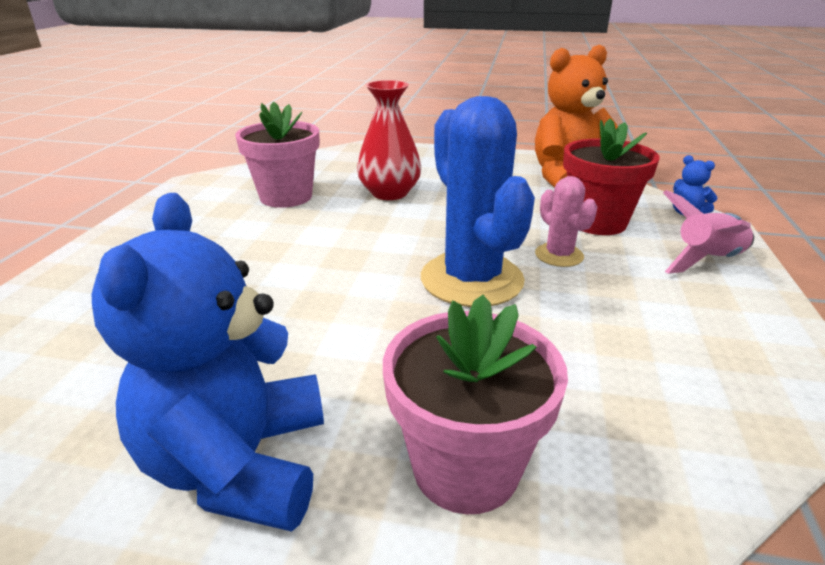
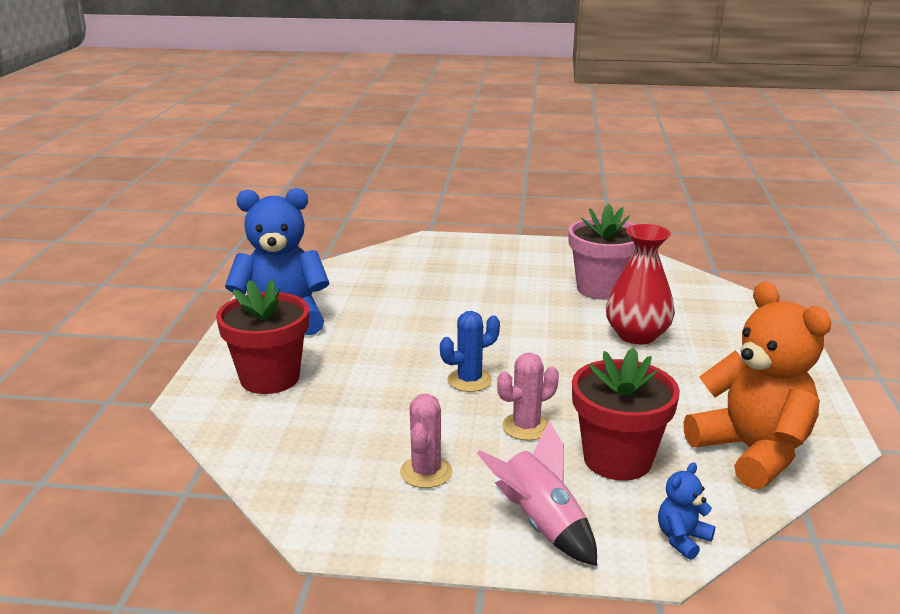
camera: 85 degrees right, 5 degrees down
pink flower pot [383,295,568,514] -> red flower pot [216,279,309,394]
blue cactus [421,96,535,307] -> blue cactus [440,311,500,392], size x0.50
none -> pink cactus [400,394,452,488]

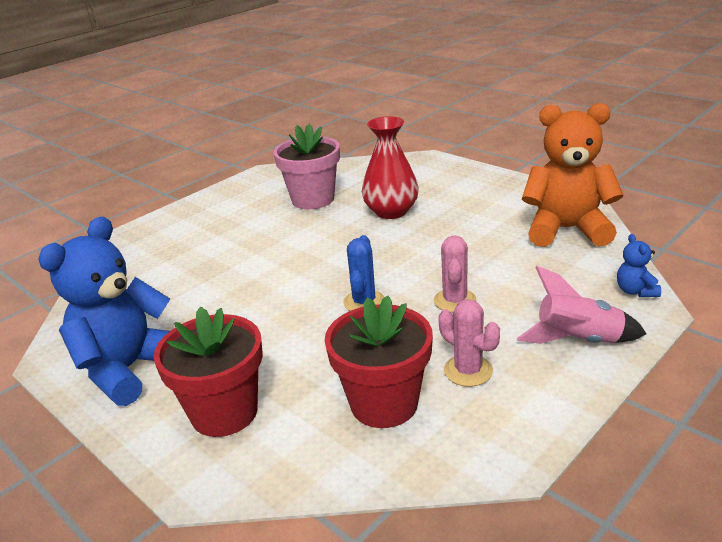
camera: 50 degrees left, 5 degrees up
red flower pot [572,347,680,481] -> red flower pot moved to [325,296,433,428]

